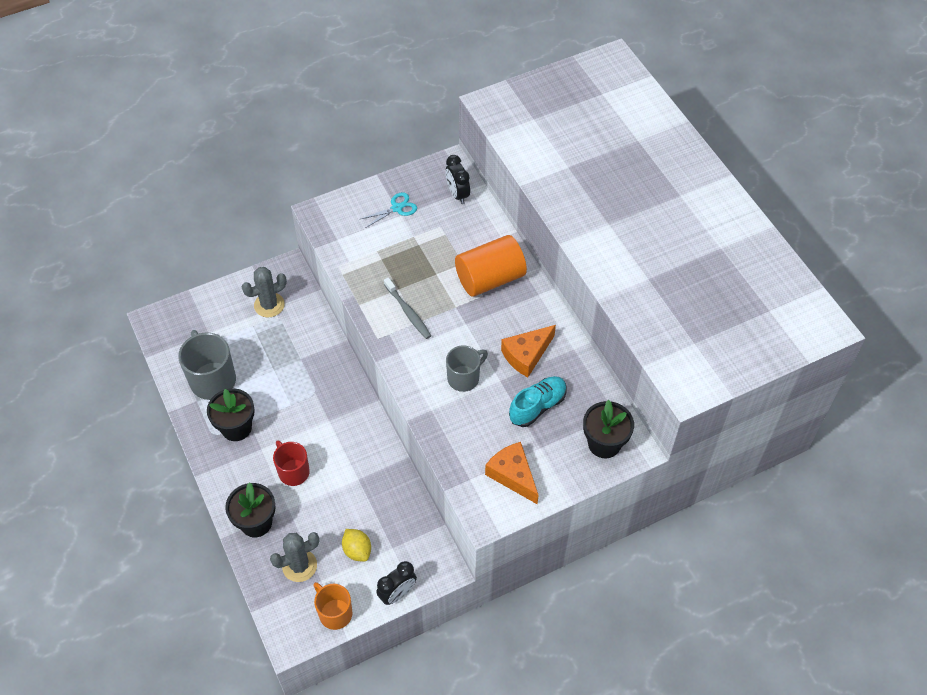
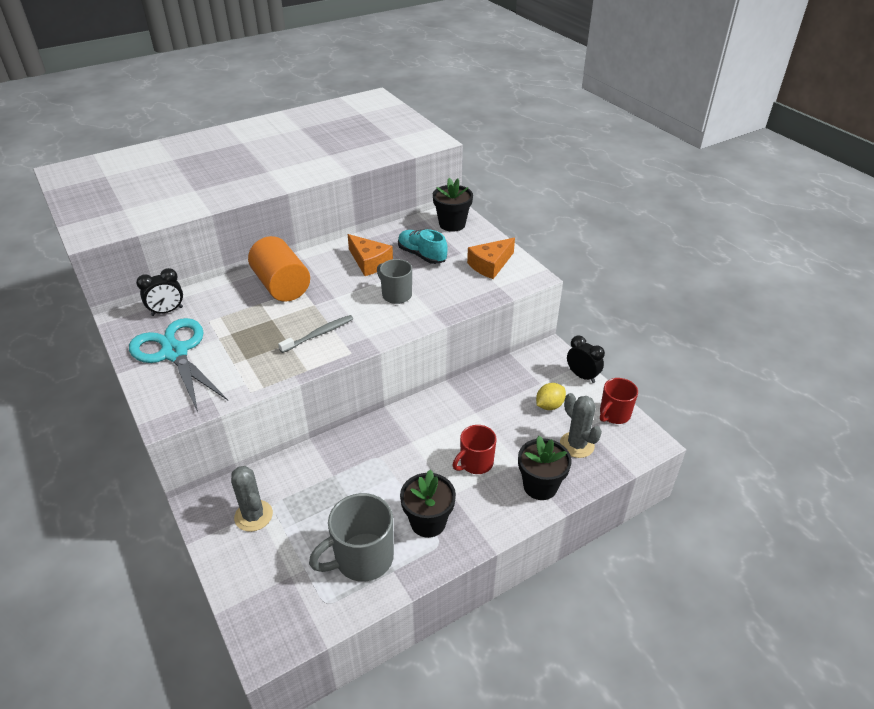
camera: 95 degrees left, 15 degrees down
orange mug [313,582,353,630] -> red mug [600,378,638,424]
turquoise scissors [361,192,417,228] -> turquoise scissors [129,318,228,412], size x2.14

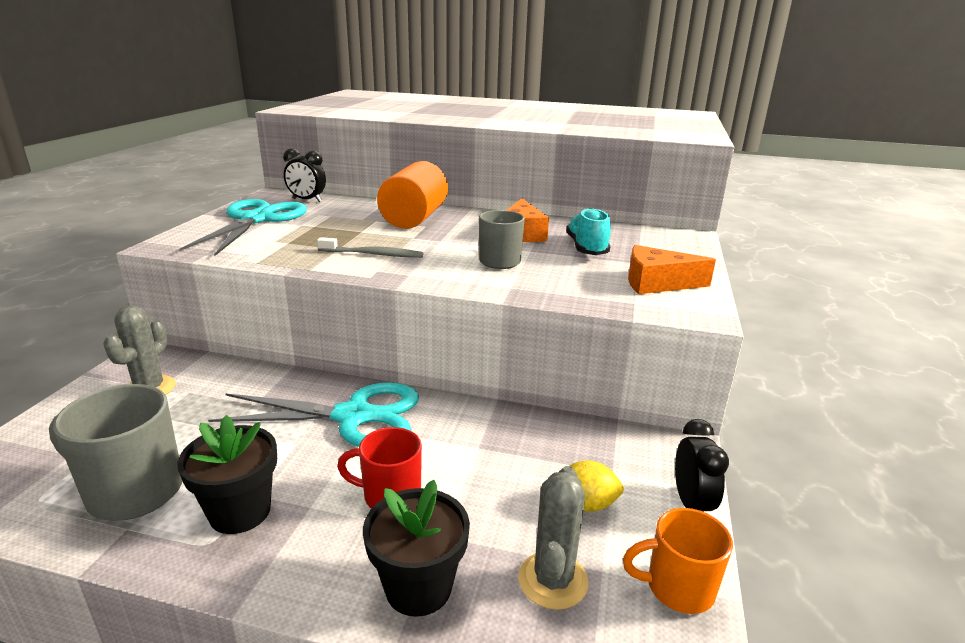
camera: 45 degrees right, 15 degrees down
black flower pot [433,178,473,232] -> none
red mug [600,378,638,424] -> orange mug [623,508,733,614]
none -> turquoise scissors [208,382,419,447]

